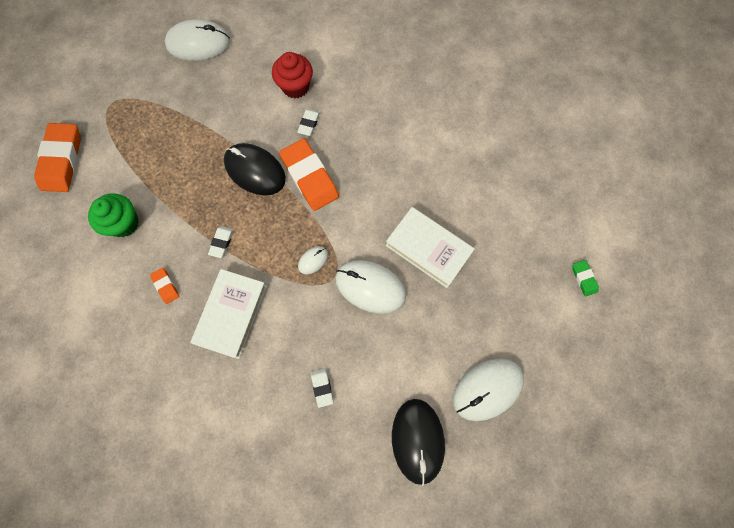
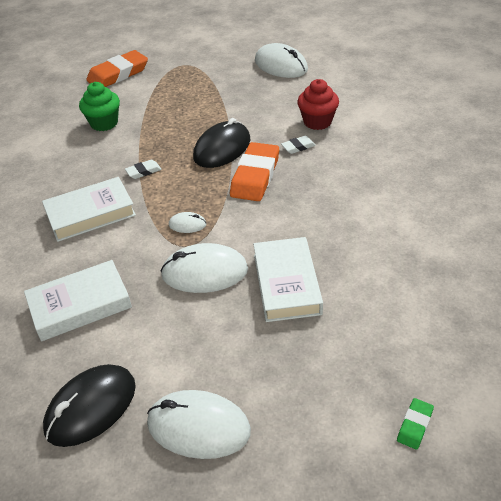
camera: 50 degrees right, 30 degrees down
orange eraser [150,268,179,304] -> none
black mouse [224,143,286,195] -> black mouse turned 45 degrees clockwise [193,118,250,168]
white eraser [311,368,334,408] -> white book [24,260,132,341]
white mouse [336,260,406,314] -> white mouse turned 75 degrees counterclockwise [160,243,248,293]

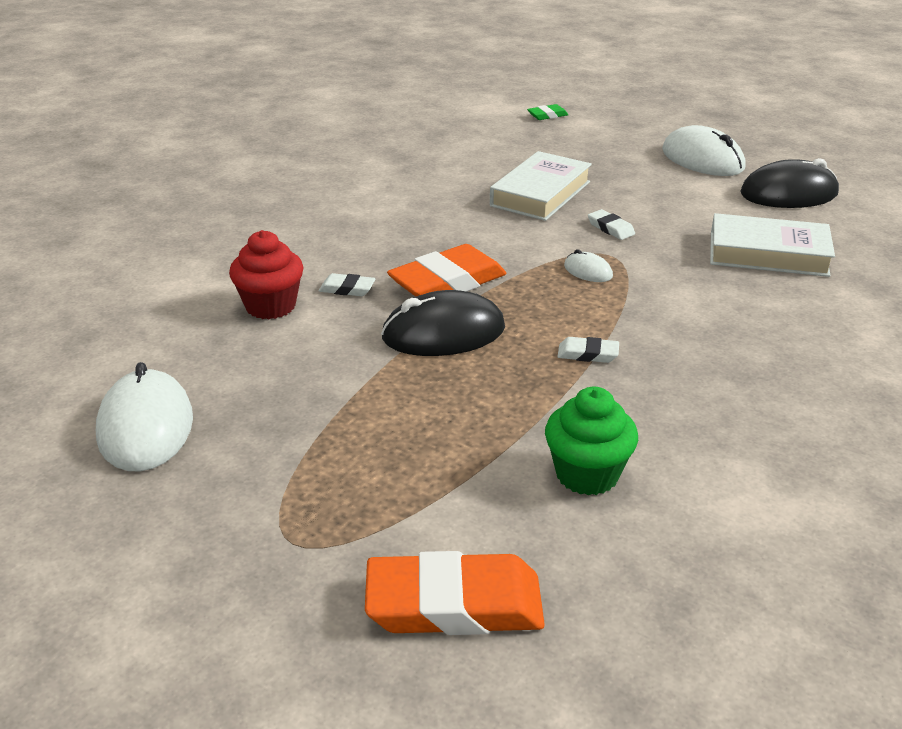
camera: 145 degrees left, 10 degrees down
white book [42,177,136,242] -> none
white mouse [160,243,248,293] -> white eraser [588,209,635,240]

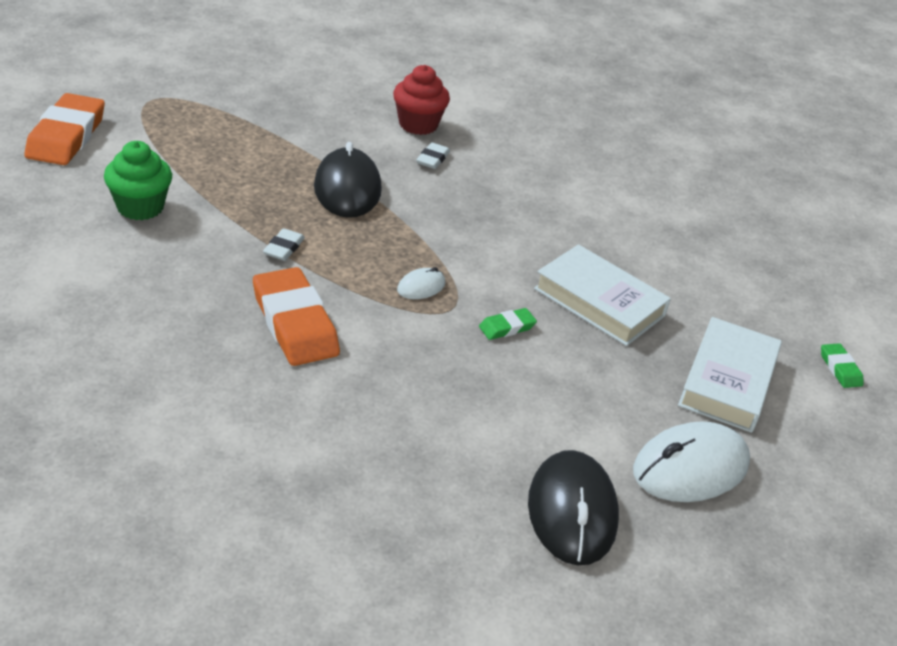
camera: 95 degrees right, 5 degrees up
white mouse [96,362,193,471] -> none
orange eraser [387,244,507,297] -> orange eraser moved to [253,267,340,366]
white eraser [588,209,635,240] -> green eraser [479,308,537,340]
white book [710,213,835,277] -> white book moved to [678,317,782,433]

